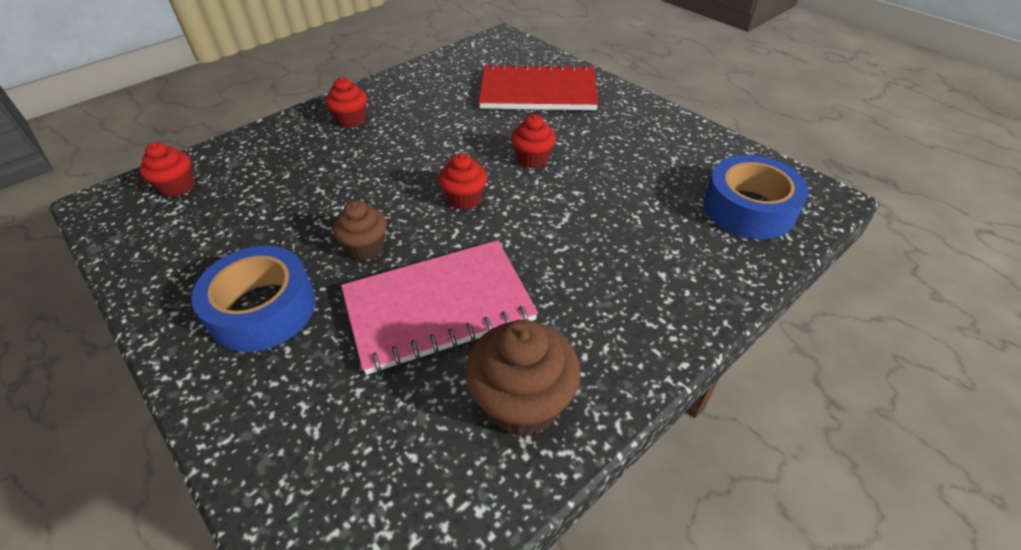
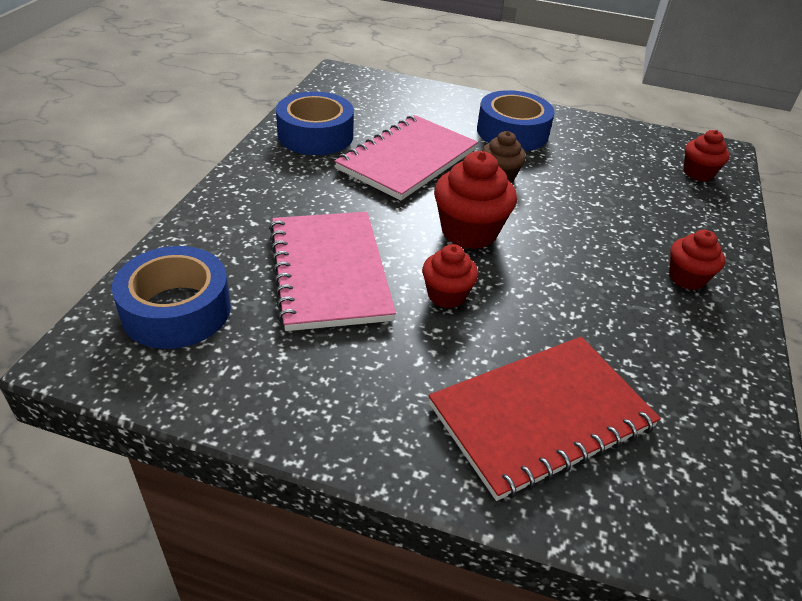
camera: 145 degrees right, 5 degrees down
red cupcake [439,153,487,210] -> red cupcake [434,151,517,249], size x1.63
brown cupcake [466,320,581,436] -> blue tape [276,91,354,155]
none -> pink notebook [269,212,396,331]

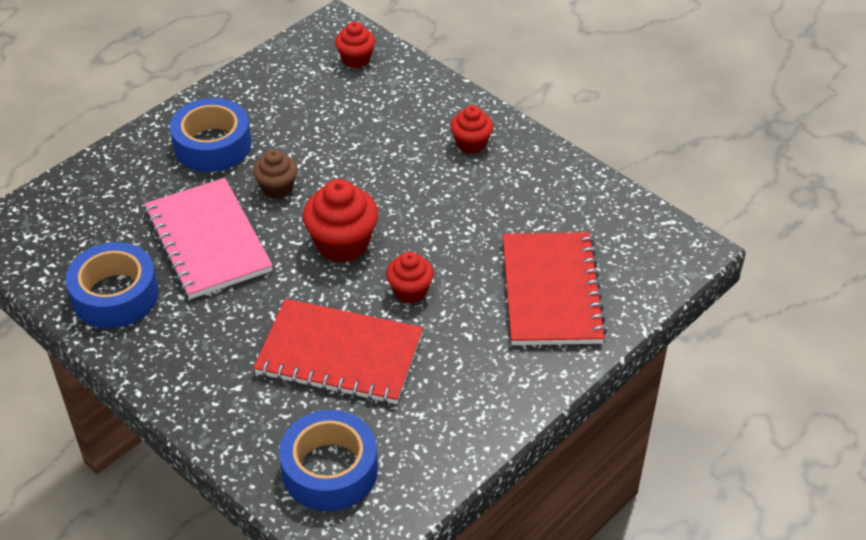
camera: 60 degrees left, 5 degrees up
pink notebook [269,212,396,331] -> red notebook [253,299,423,404]

